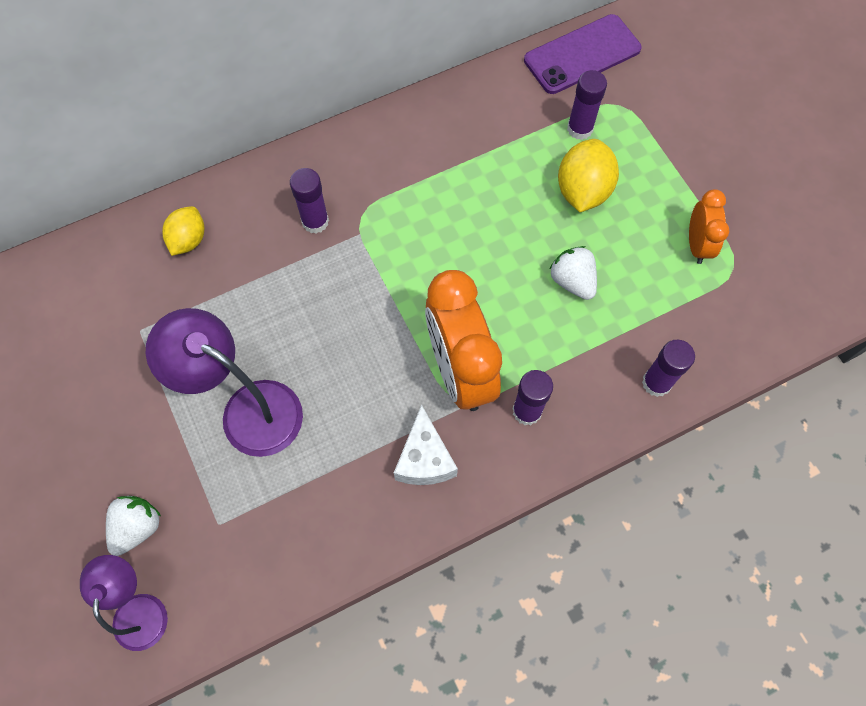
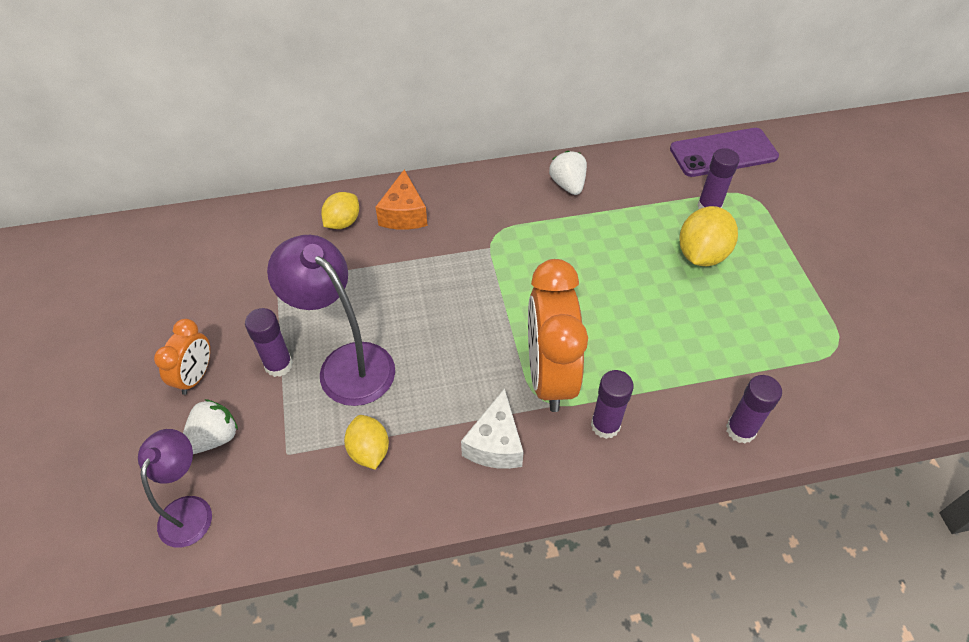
camera: 15 degrees right, 15 degrees down
purple glue stick [290,168,329,234] -> purple glue stick moved to [245,308,293,377]
white strawberry [550,246,597,300] -> white strawberry moved to [549,151,587,195]
orange clock [689,189,729,264] -> orange clock moved to [154,319,210,395]
none -> yellow lemon [344,415,389,469]
none -> orange cheese [375,170,428,230]

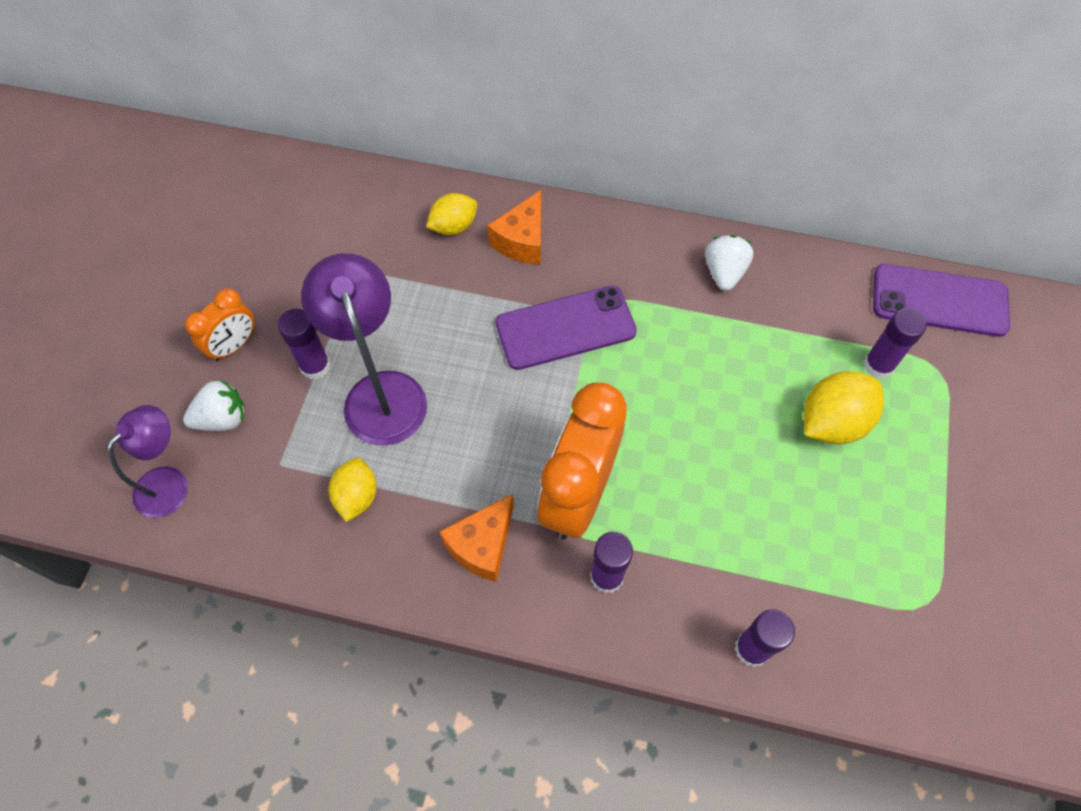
camera: 25 degrees right, 10 degrees up
white cheese [461,388,524,469] -> orange cheese [439,494,514,582]
none -> purple phone [496,286,637,370]

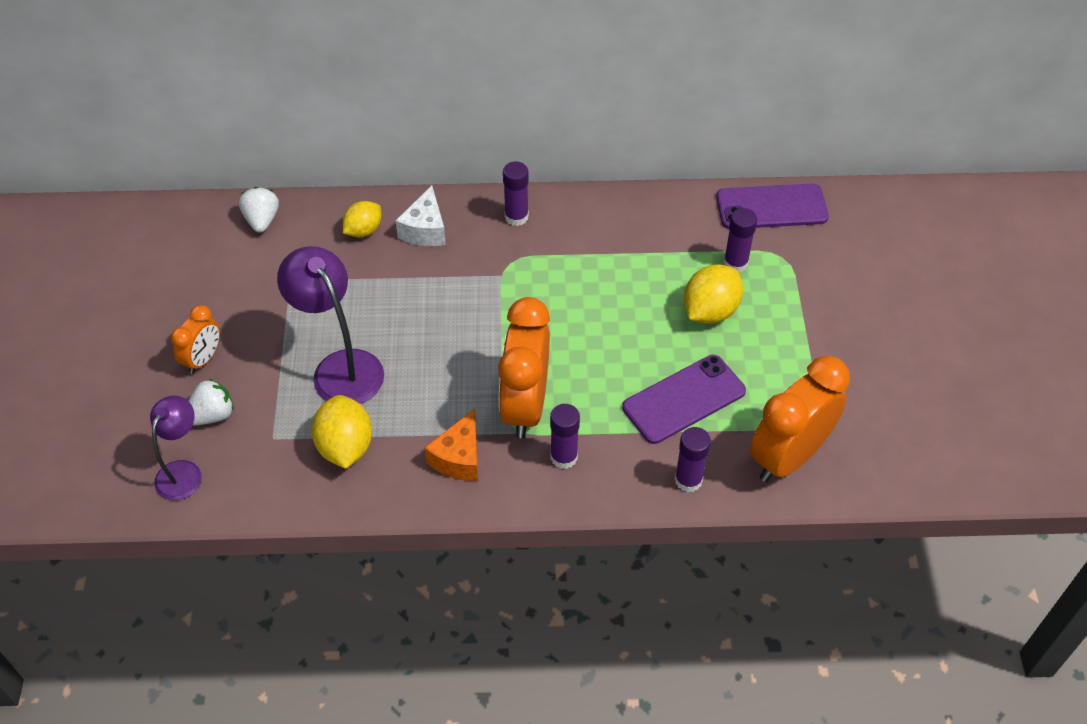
camera: 15 degrees left, 10 degrees down
purple glue stick [278,309,331,379] -> purple glue stick moved to [503,162,529,226]
yellow lemon [328,458,377,522] -> yellow lemon [312,395,372,469], size x1.53
orange cheese [487,190,541,265] -> white cheese [395,185,446,246]
purple phone [496,286,637,370] -> purple phone moved to [622,355,746,444]
white strawberry [705,235,754,291] -> white strawberry moved to [239,187,279,233]
none -> orange clock [750,356,850,482]

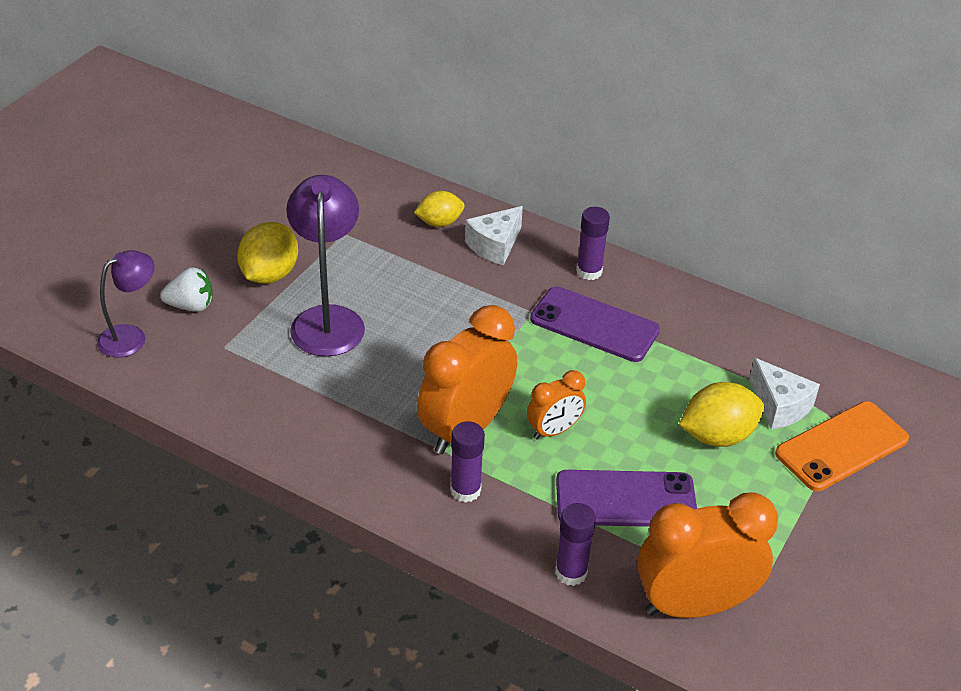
camera: 30 degrees right, 10 degrees down
orange clock [171,305,220,374] -> orange clock moved to [527,370,586,440]
white strawberry [239,187,279,233] -> none
yellow lemon [312,395,372,469] -> yellow lemon moved to [237,222,298,284]
orange cheese [424,409,478,481] -> none
purple phone [716,184,829,229] -> purple phone moved to [530,286,660,362]
purple glue stick [724,208,757,272] -> white cheese [749,358,820,430]
none -> orange phone [775,401,909,491]

